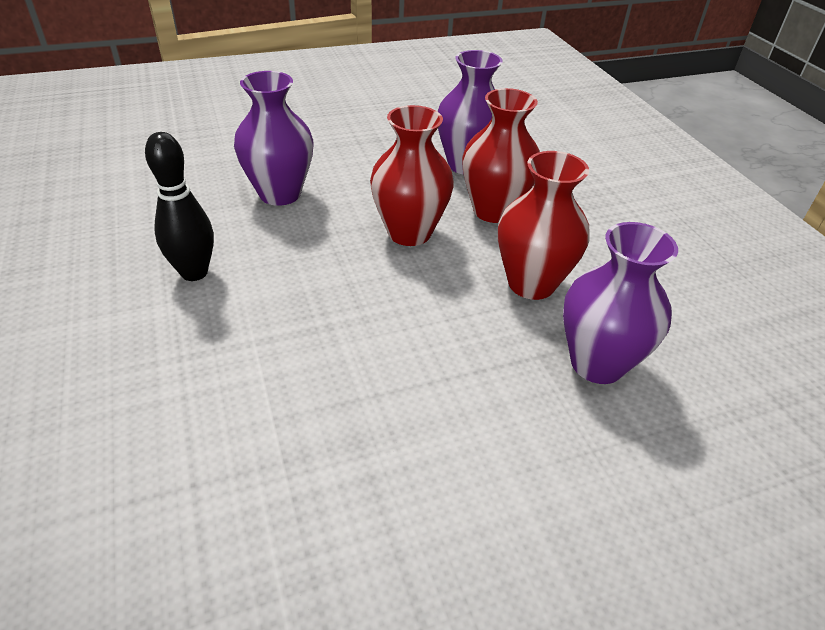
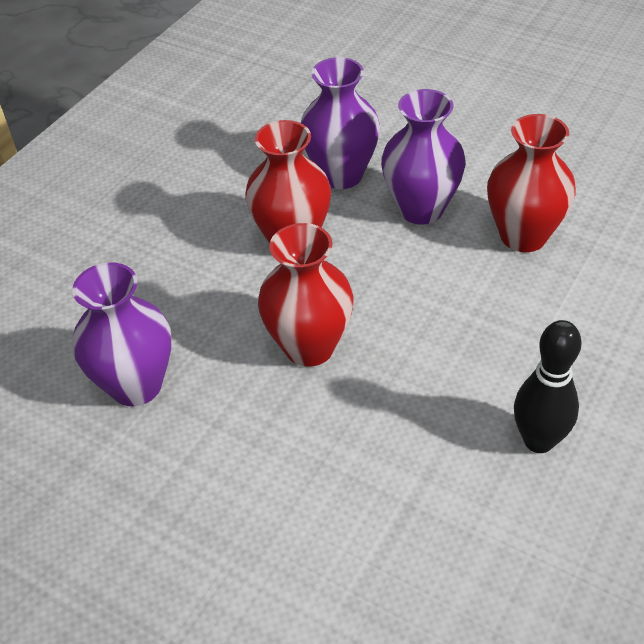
camera: 125 degrees left, 5 degrees up
purple vase [234,71,314,206] -> purple vase moved to [381,89,466,224]
red vase [462,88,540,223] -> red vase moved to [487,114,576,252]

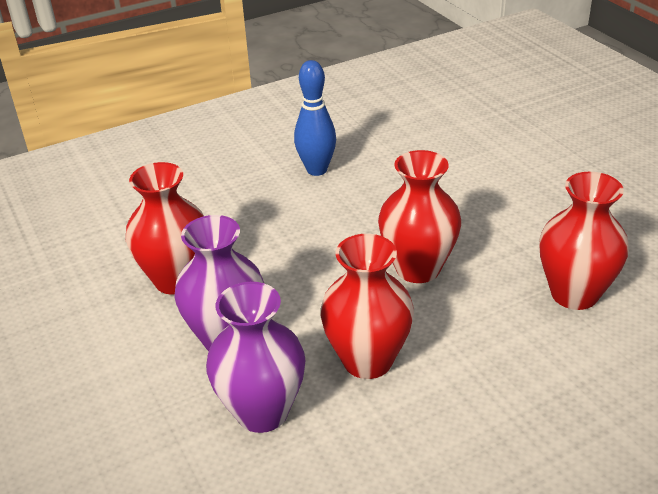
camera: 150 degrees left, 10 degrees down
purple vase [72,263,172,406] -> red vase [539,172,629,310]
black bowling pin [514,320,582,453] -> blue bowling pin [294,60,336,176]

